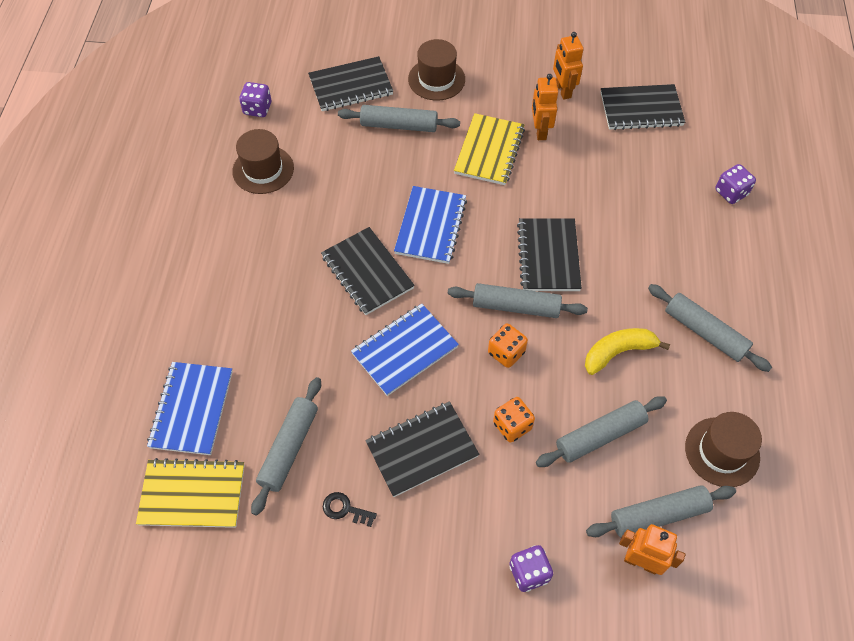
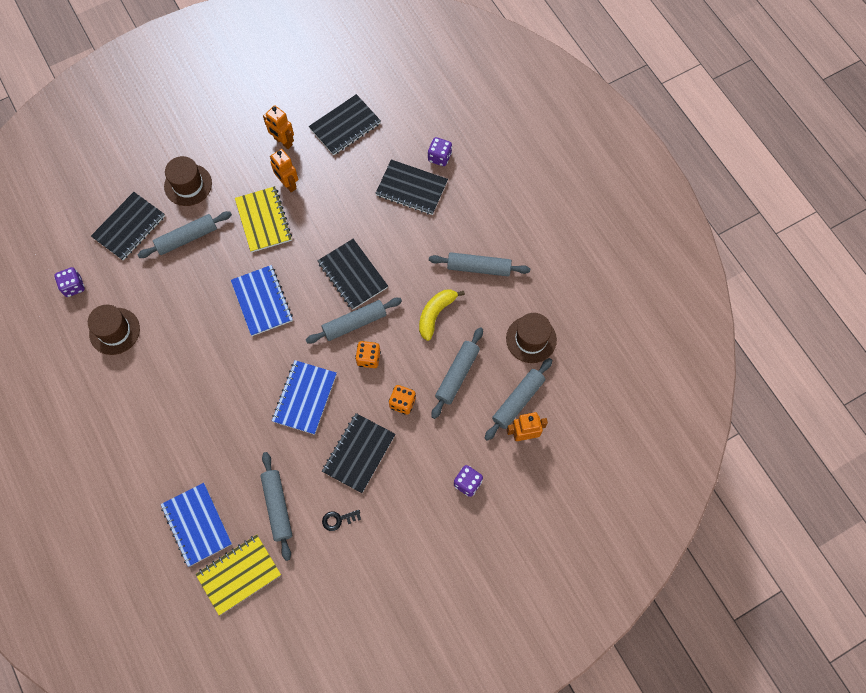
camera: 35 degrees left, 10 degrees up
black notebook [321,227,415,315] -> black notebook moved to [375,159,448,215]

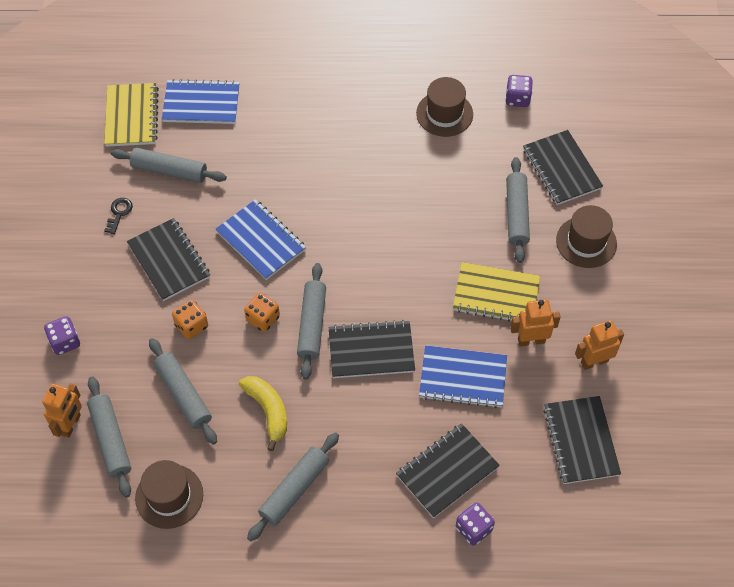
camera: 120 degrees right, 10 degrees down
blue notebook [231,265,293,336] -> blue notebook moved to [419,345,507,408]

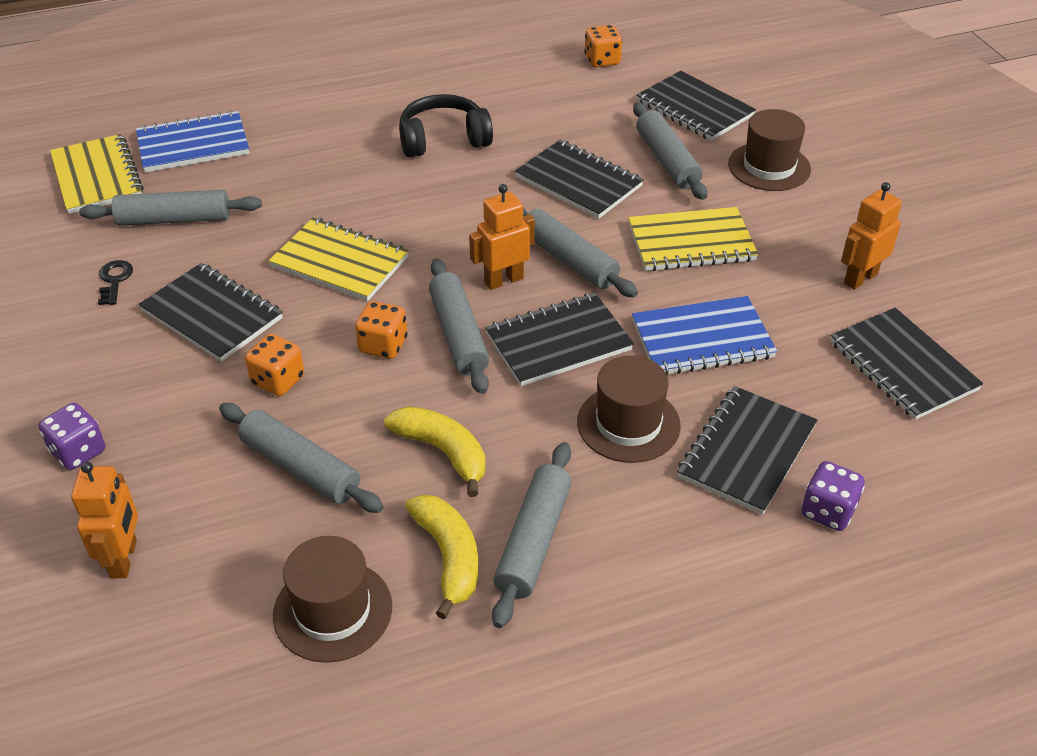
camera: 20 degrees left, 15 degrees down
grey rolling pin [87,376,131,498] -> grey rolling pin moved to [523,207,638,297]
blue notebook [216,199,306,280] -> yellow notebook [269,217,409,301]
brown hat [416,77,473,137] -> brown hat moved to [577,355,681,463]
purple dice [505,75,533,107] -> orange dice [584,25,622,67]
orange robot [510,300,560,347] -> orange robot moved to [469,184,535,290]
none -> black headphones [399,94,493,158]
none -> yellow banana [405,495,478,619]
none -> black notebook [515,140,644,219]

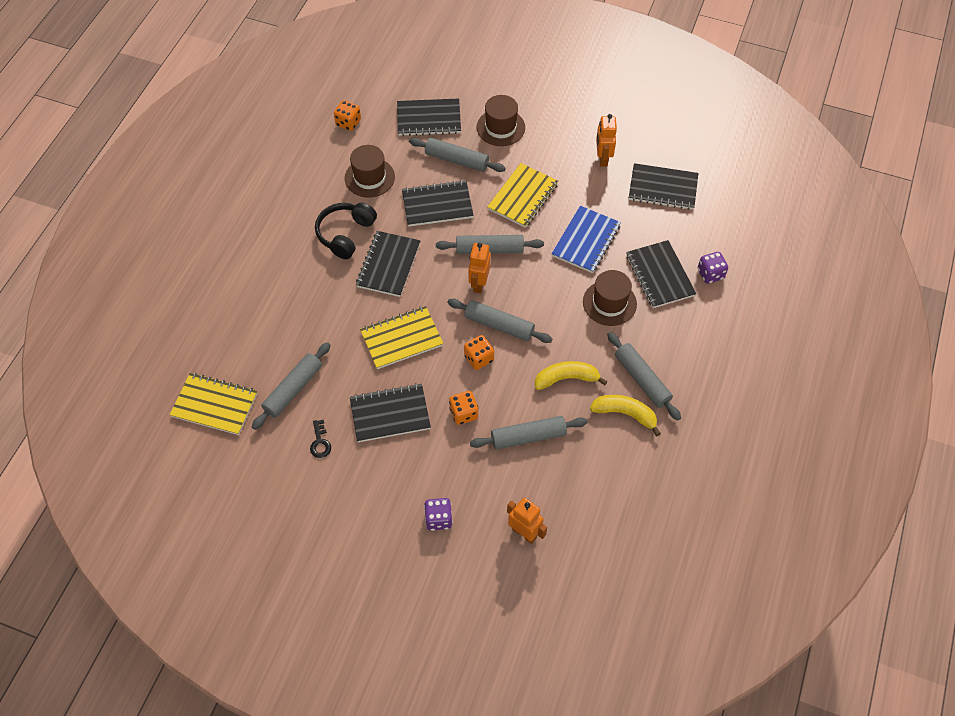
camera: 50 degrees left, 15 degrees up
black key [98,260,133,305] -> black key turned 135 degrees counterclockwise [310,420,331,458]
blue notebook [136,110,249,173] -> none
brown hat [273,536,392,663] -> brown hat moved to [345,145,395,198]
black notebook [485,293,634,386] -> black notebook moved to [356,231,420,297]

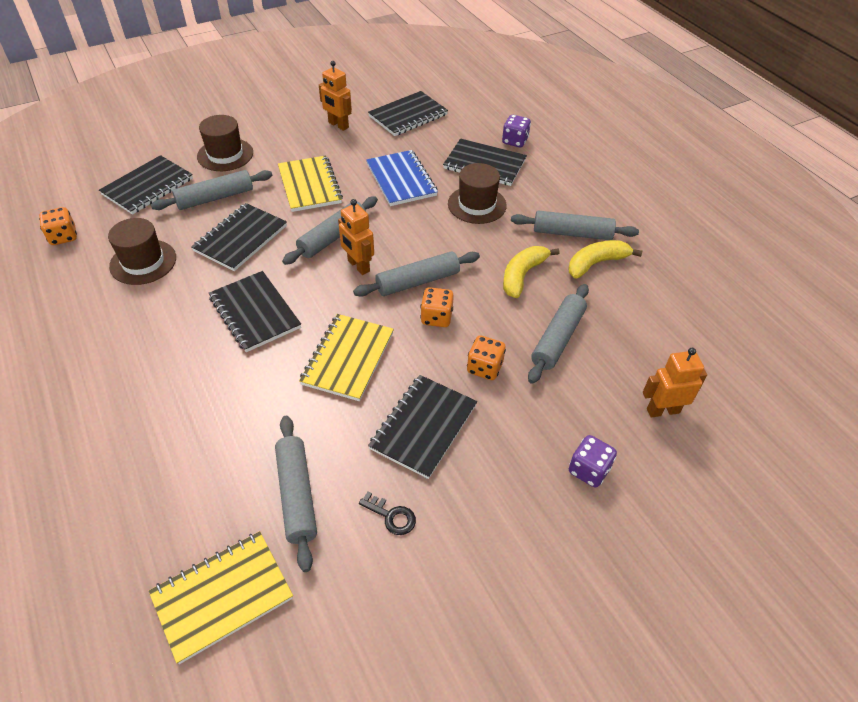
camera: 50 degrees left, 10 degrees down
black headphones [315,203,377,259] -> none

